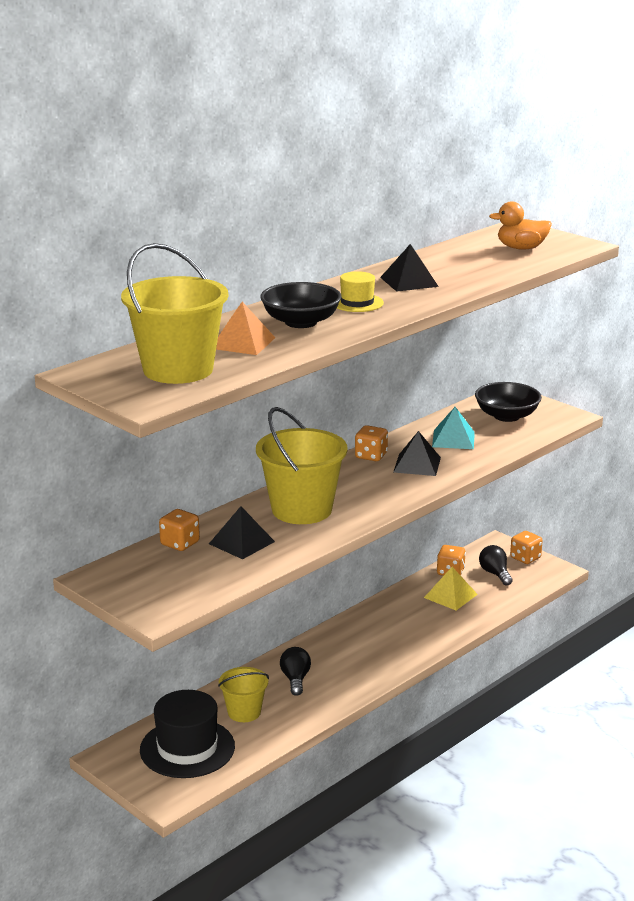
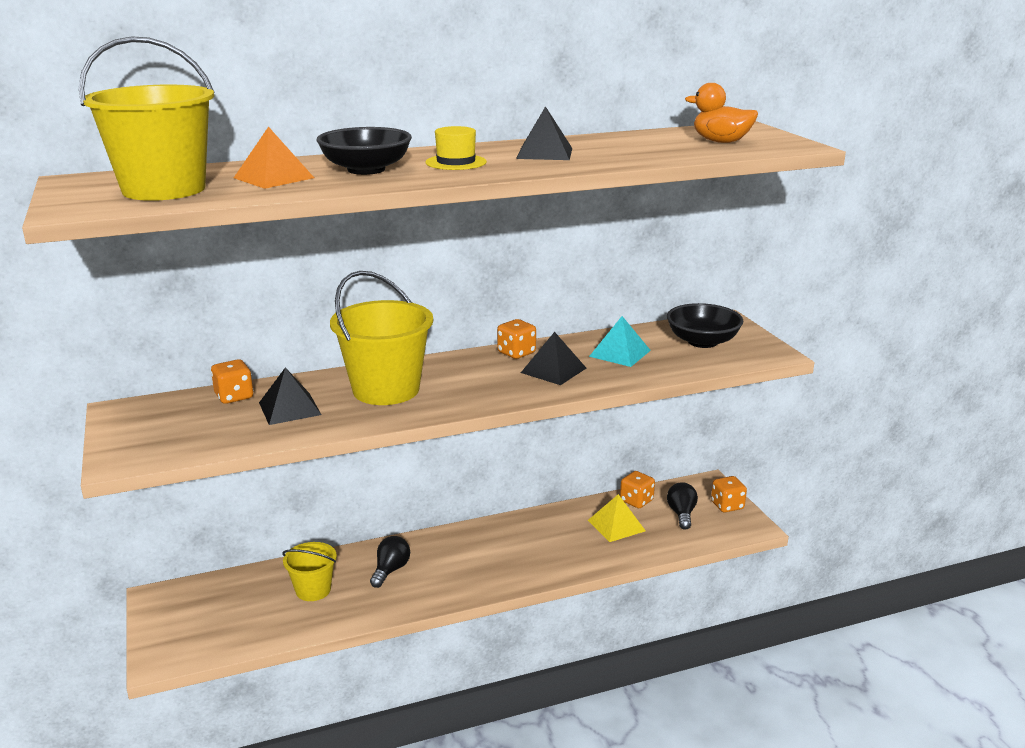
camera: 25 degrees right, 0 degrees up
black hat [140,690,235,778] -> none

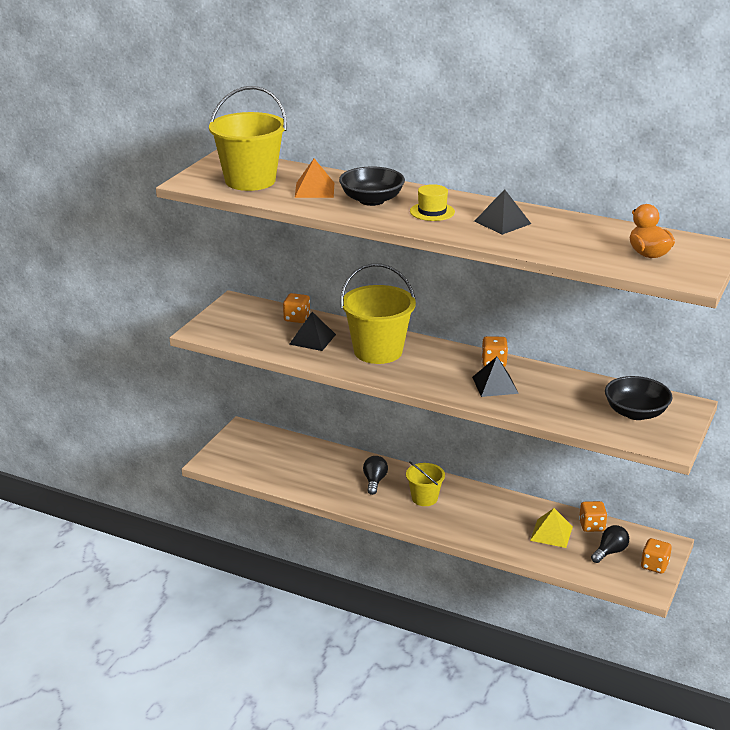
camera: 45 degrees right, 5 degrees up
yellow bucket [282,542,337,601] -> yellow bucket moved to [406,461,445,506]
black light bulb [370,536,410,588] -> black light bulb turned 60 degrees counterclockwise [363,456,388,495]
turquoise pyramid [589,316,651,367] -> none

